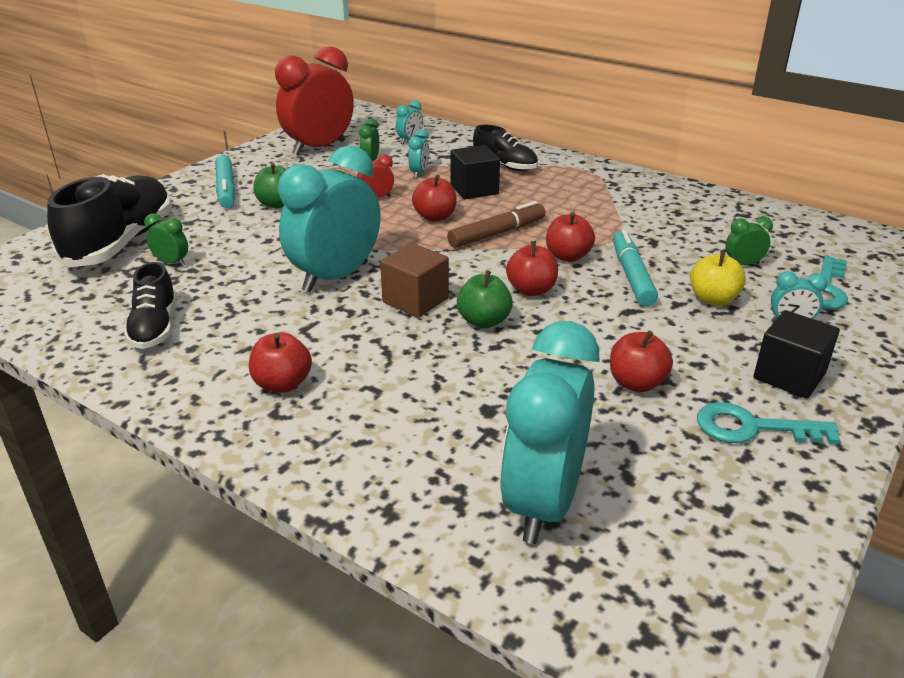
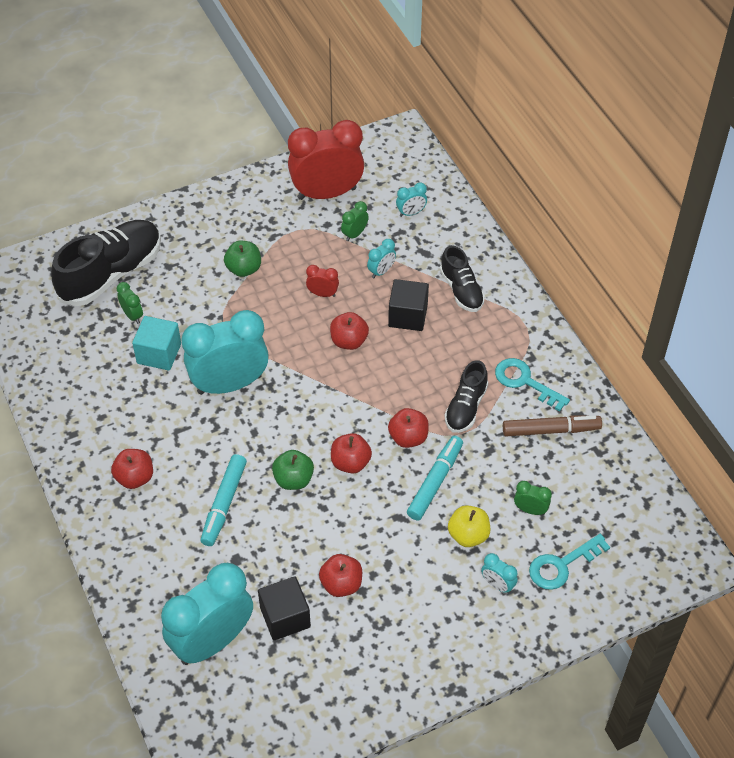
camera: 30 degrees right, 20 degrees up
black shoe [124,262,177,349] -> black shoe moved to [445,360,488,433]
turquoise marker [215,155,235,208] -> turquoise marker moved to [200,454,247,546]
brown cube [380,243,449,318] -> none
brown marker [447,201,546,248] -> brown marker moved to [503,415,602,436]
turquoise key [697,402,841,444] -> turquoise key moved to [495,358,570,412]
black cube [753,310,840,399] -> black cube moved to [258,576,311,640]
none -> turquoise cube [132,316,181,371]

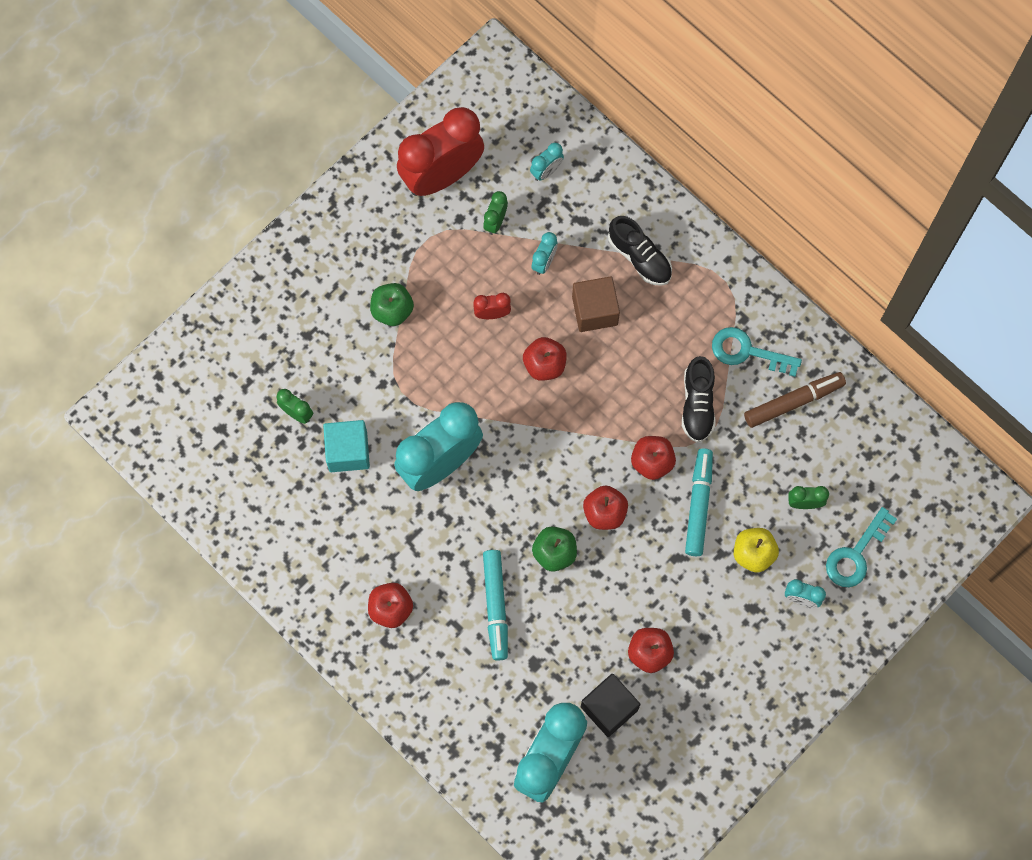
camera: 20 degrees left, 20 degrees up
black shoe [51,220,161,306] -> none
black cube [388,279,429,331] -> brown cube [572,276,620,332]

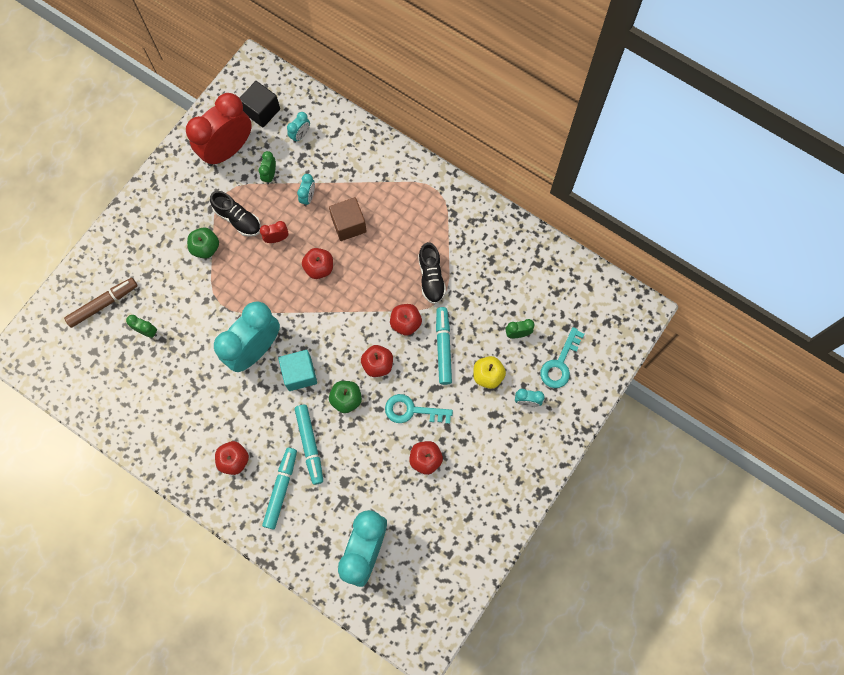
camera: 10 degrees left, 0 degrees up
turquoise cube [323,420,370,472] -> turquoise cube moved to [278,350,317,391]
black cube [581,674,640,737] -> black cube moved to [240,81,280,127]
black shoe [608,216,672,286] -> black shoe moved to [210,191,261,237]
turquoise key [712,327,802,377] -> turquoise key moved to [385,394,453,424]
brown marker [744,372,846,428] -> brown marker moved to [64,278,138,328]
none -> turquoise marker [262,448,297,530]

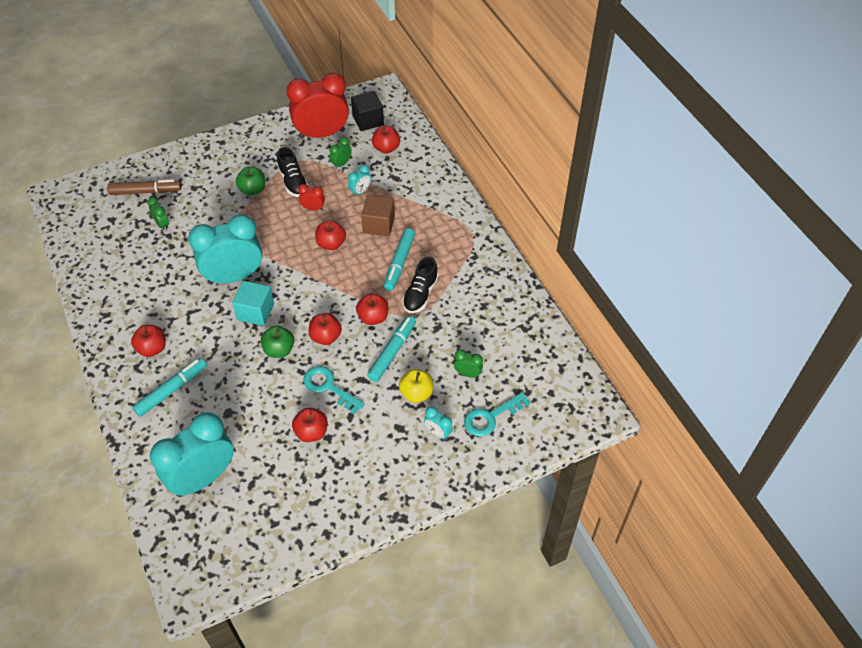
camera: 30 degrees right, 20 degrees down
turquoise clock [287,112,310,143] -> red apple [372,126,400,154]
turquoise marker [295,405,323,485] -> turquoise marker moved to [384,228,415,291]

